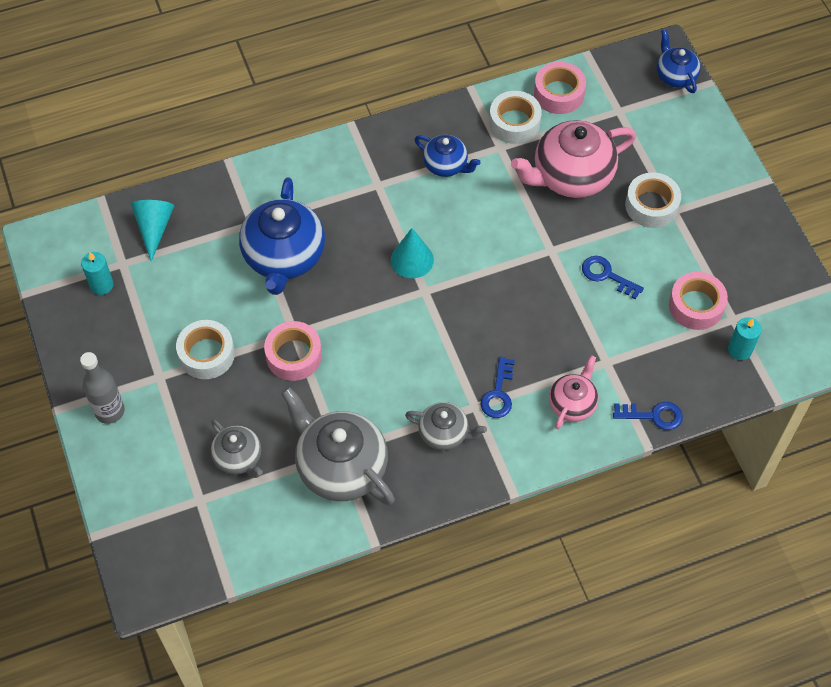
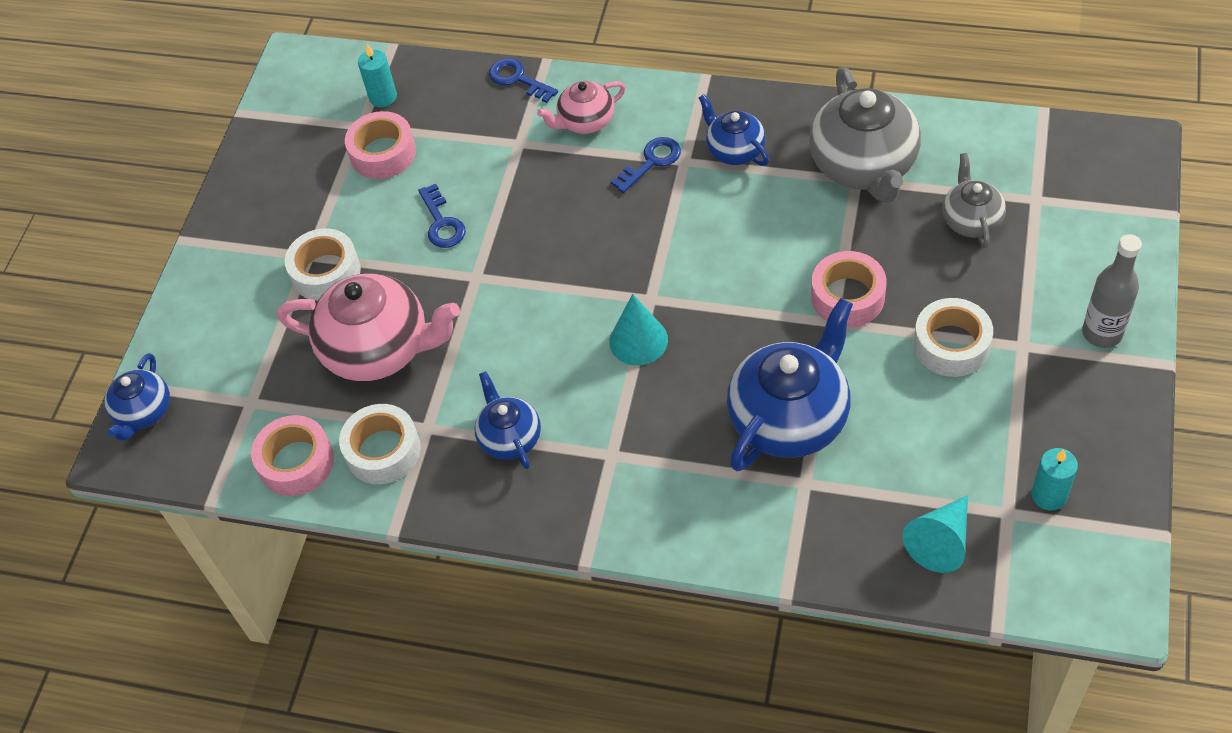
camera: 140 degrees left, 5 degrees down
grey teapot [405,402,487,450] -> blue teapot [699,94,769,166]

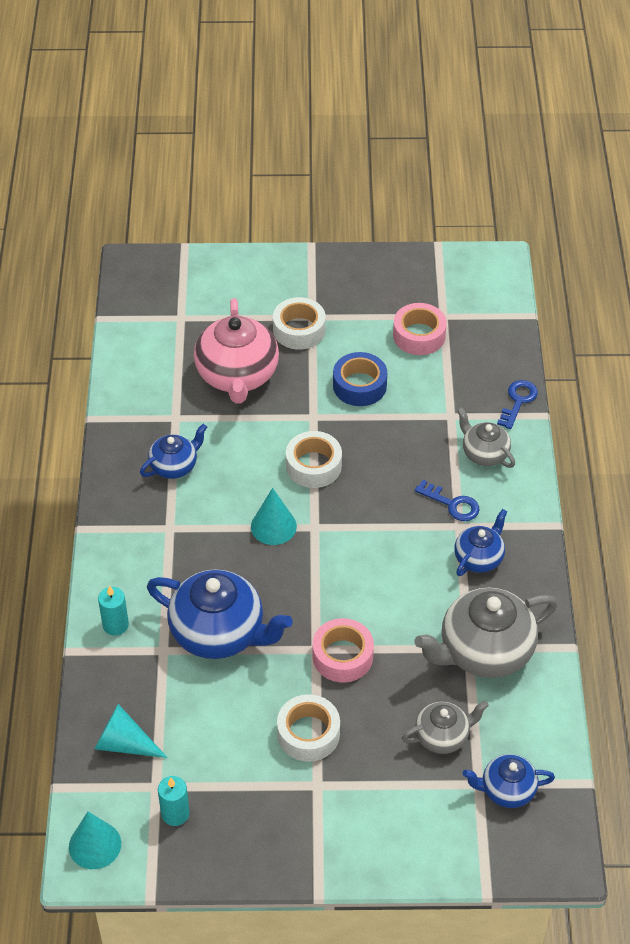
camera: 70 degrees right, 5 degrees down
blue teapot [104,353,170,441] -> blue teapot moved to [463,754,555,808]
pink tape [251,415,334,496] -> none
white tape [339,404,421,484] -> white tape moved to [286,431,342,488]
turquoise candle [358,44,397,107] -> turquoise candle moved to [98,585,129,636]
blue key [418,184,466,248] -> blue tape [333,352,387,406]
pink teapot [537,81,626,134] -> grey teapot [457,407,515,468]
grey bottle [1082,234,1142,348] -> none
none -> turquoise cone [69,812,121,869]

